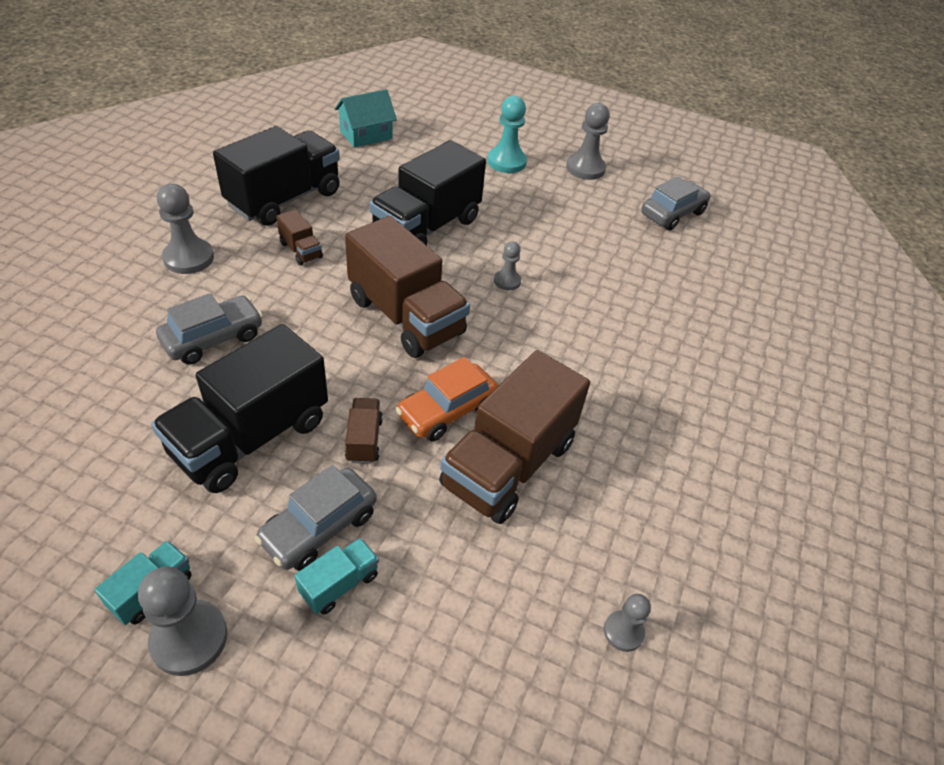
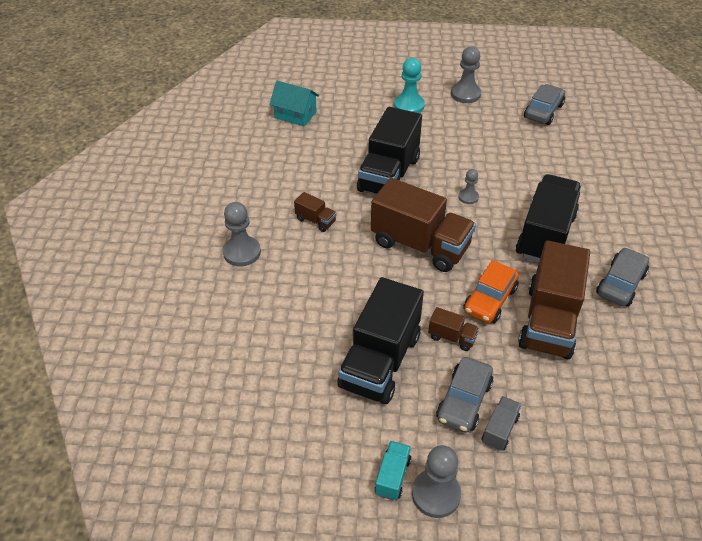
camera: 15 degrees left, 0 degrees up
grey car [156,293,263,365] -> grey car moved to [596,247,649,307]
black truck [213,126,340,226] -> black truck moved to [516,174,581,262]
turquoise truck [294,538,379,615] -> grey truck [482,396,521,451]
turquoise house [335,89,397,148] -> turquoise house turned 75 degrees clockwise [269,81,319,126]
brown truck [345,398,383,464] -> brown truck turned 135 degrees clockwise [428,307,479,351]
grey pawn [604,594,651,652] -> none

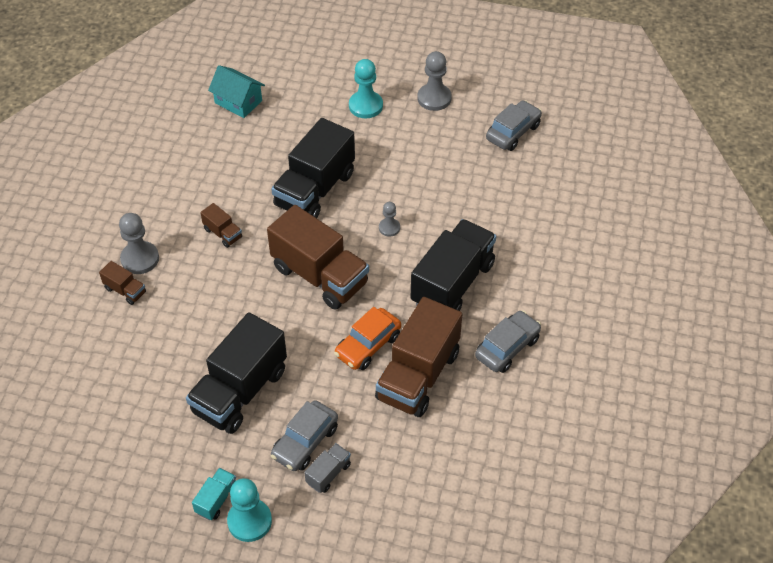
camera: 10 degrees right, 5 degrees up
grey pawn [412,445,461,518] -> turquoise pawn [227,478,272,542]
brown truck [428,307,479,351] -> brown truck moved to [99,261,146,305]

